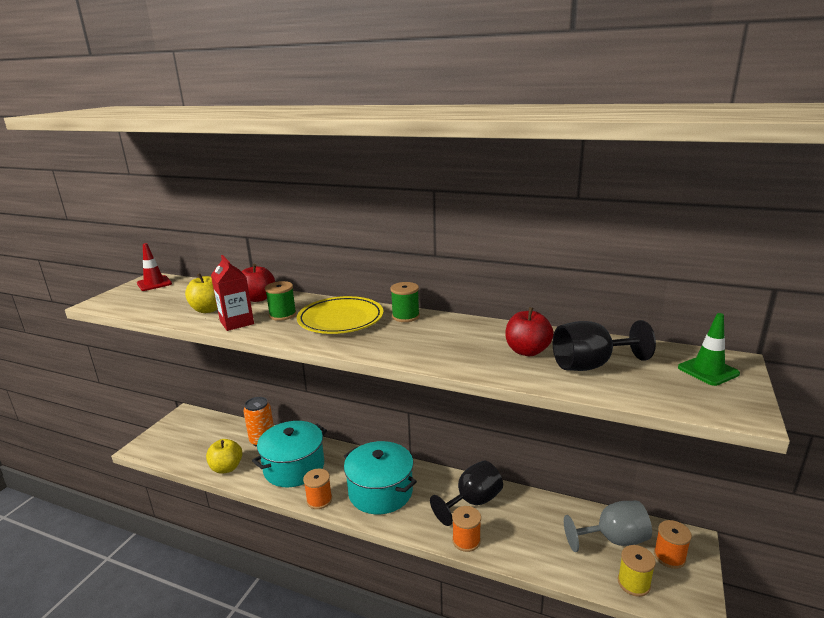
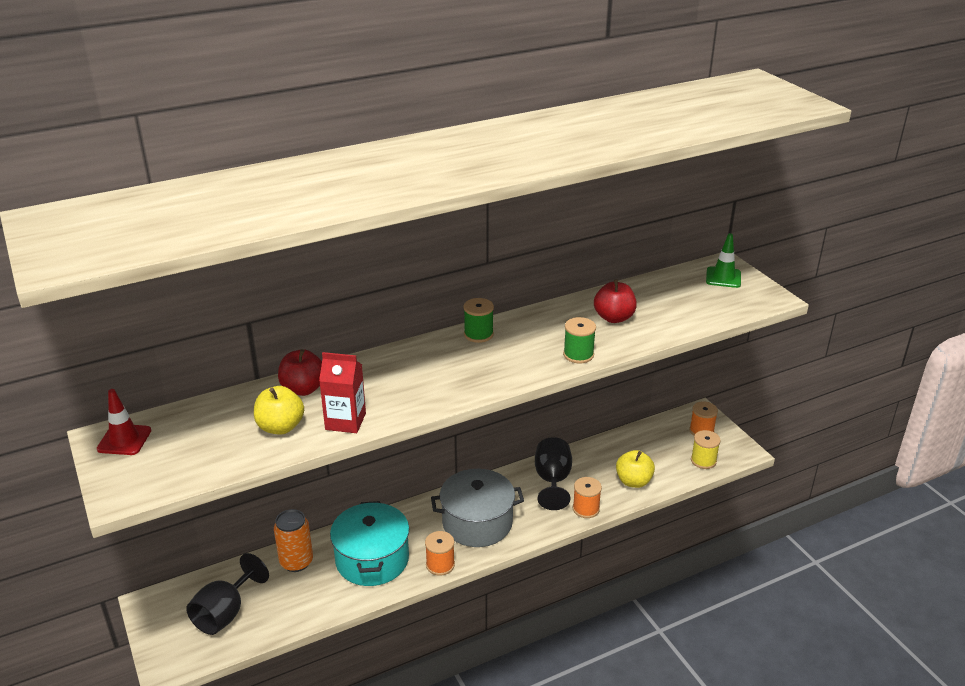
camera: 50 degrees left, 10 degrees up
yellow apple [206,439,242,474] -> yellow apple moved to [616,450,655,488]
green spool [265,281,297,321] -> green spool moved to [563,317,596,363]
yellow plate [297,296,383,334] -> none
turquoise pot [344,441,417,514] -> grey pot [431,469,524,547]
black goblet [553,320,656,371] -> black goblet moved to [186,553,269,635]
grey goblet [564,501,652,552] -> none

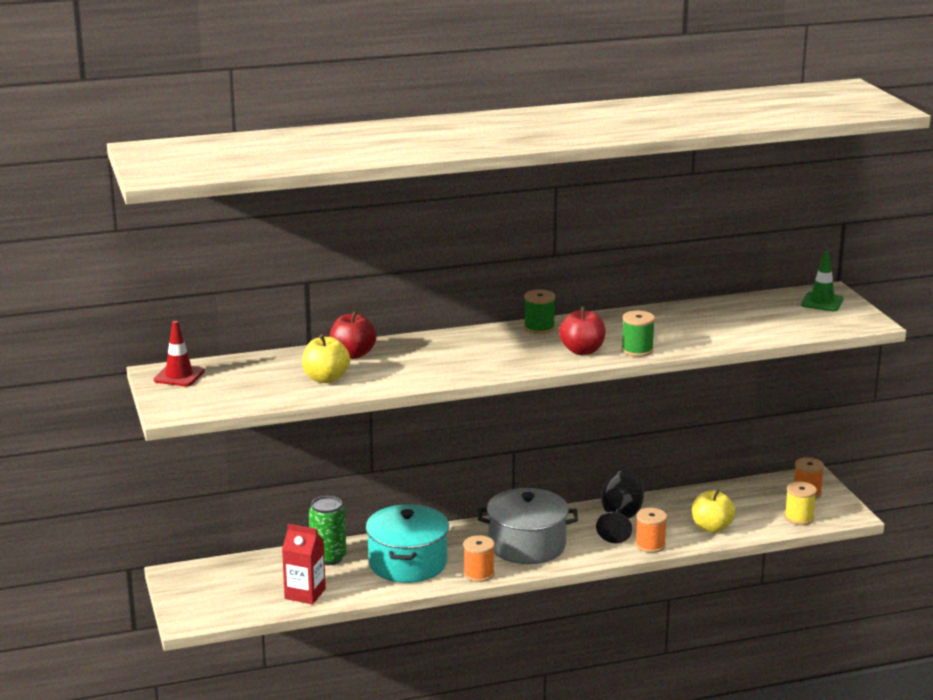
camera: 10 degrees right, 10 degrees down
black goblet [186,553,269,635] -> none
orange can [274,509,313,572] -> green can [309,496,346,565]
red carton [319,352,366,433] -> red carton moved to [282,524,326,604]
red apple [594,279,637,323] -> red apple moved to [559,307,606,355]

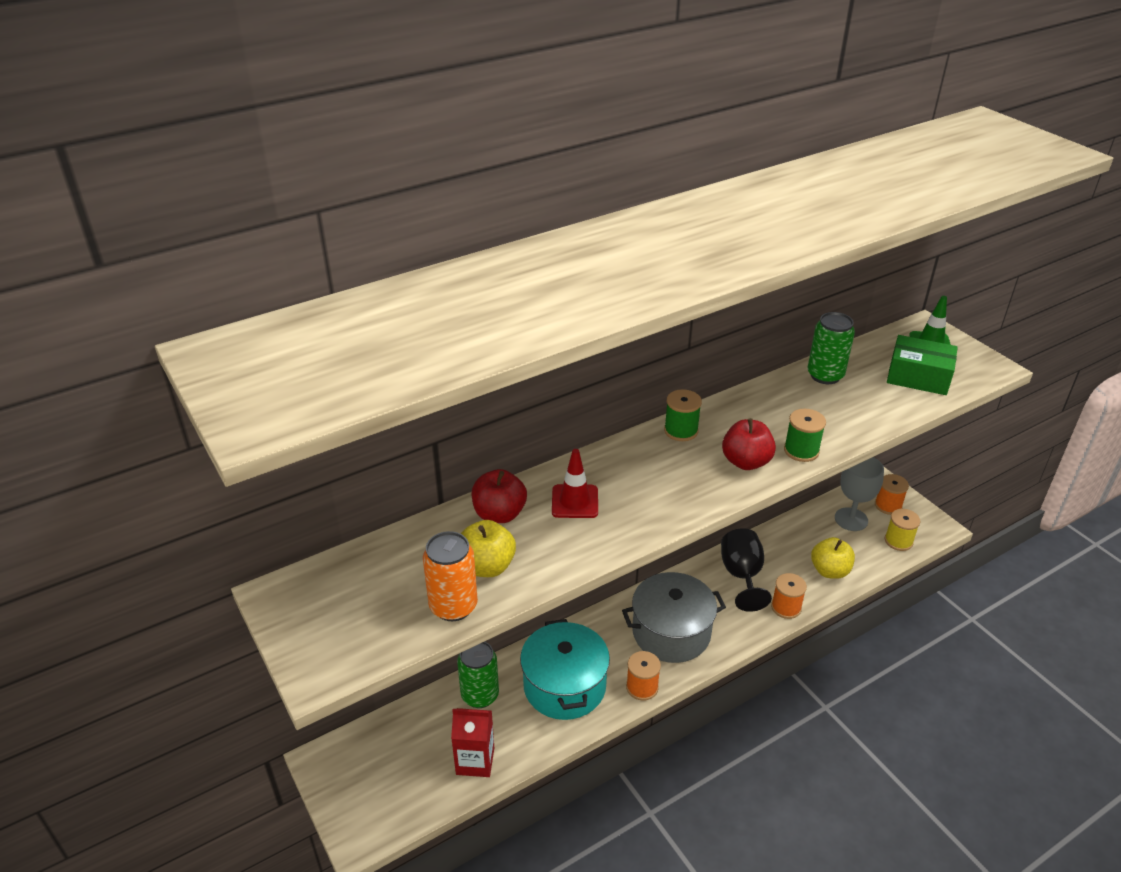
camera: 15 degrees left, 15 degrees up
red traffic cone [154,321,205,386] -> red traffic cone moved to [552,449,598,518]
none -> orange can [423,531,478,621]
none -> green can [808,312,855,384]
none -> grey goblet [835,457,884,531]
none -> green box [887,335,958,395]

